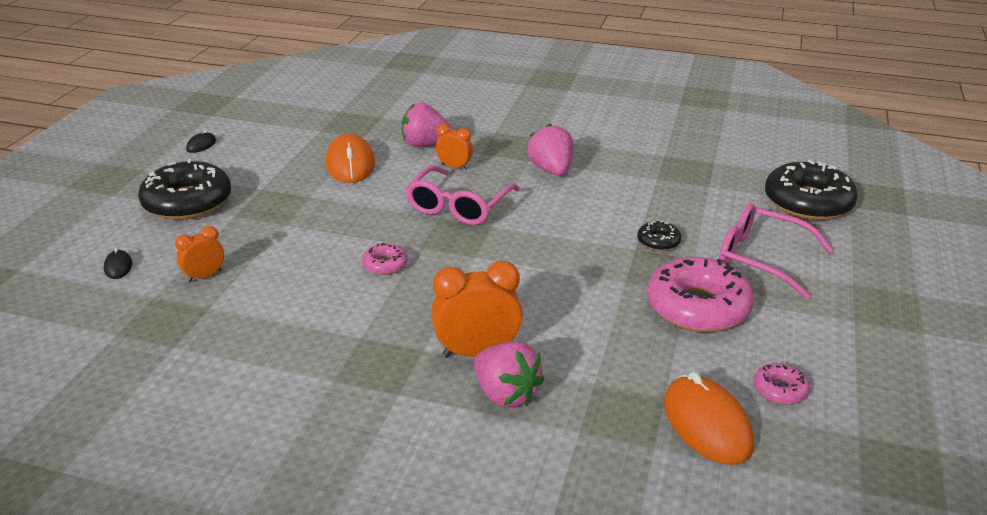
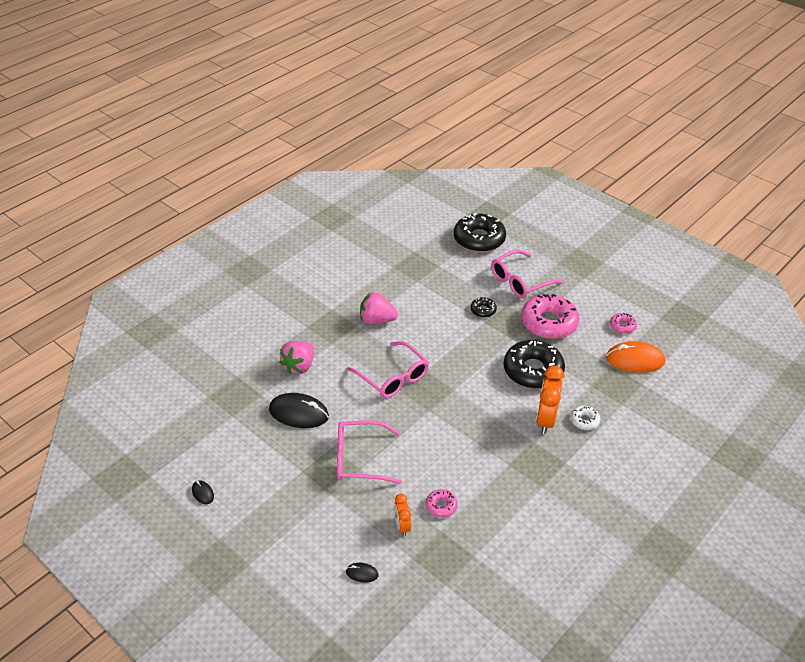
camera: 65 degrees left, 10 degrees up
black donut [138,159,231,220] -> black donut moved to [504,340,565,389]
orange mouse [326,134,375,183] -> black mouse [269,393,329,428]
pink donut [362,243,408,275] -> pink donut moved to [426,489,458,518]
orange clock [436,124,473,170] -> none
pink strawberry [474,341,544,408] -> white donut [571,406,600,430]
none -> pink glasses [337,420,401,484]

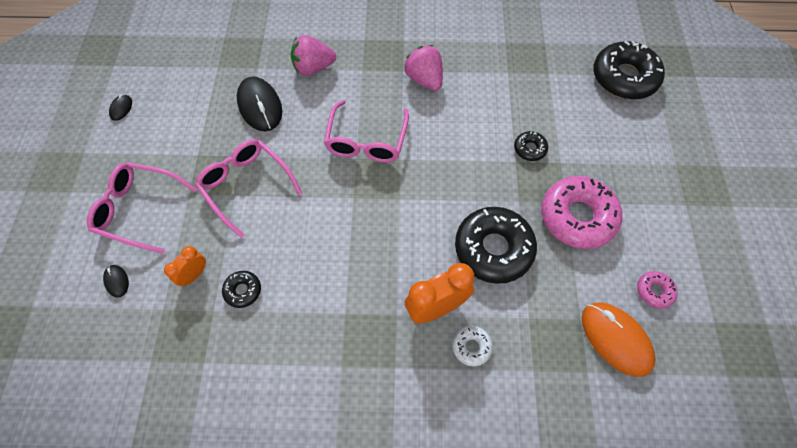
camera: 50 degrees right, 20 degrees up
pink donut [426,489,458,518] -> black donut [222,271,261,308]
pink glasses [491,250,563,298] -> pink glasses moved to [87,162,197,254]

